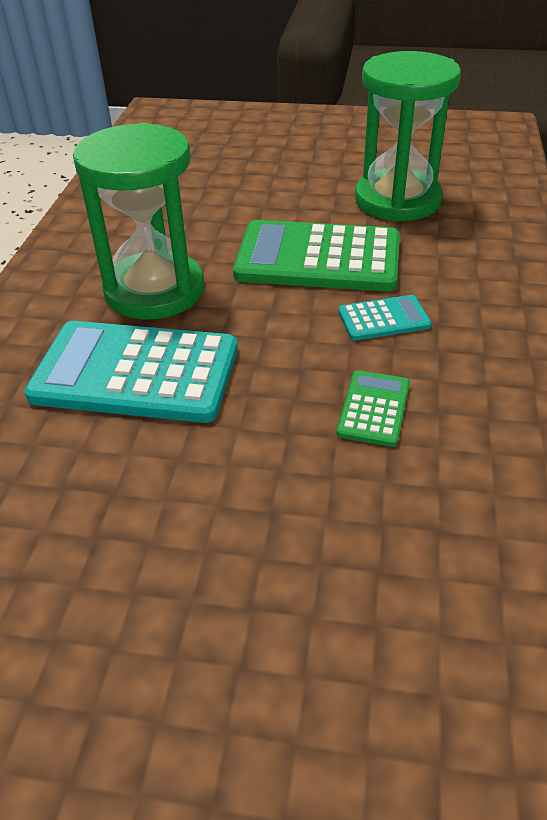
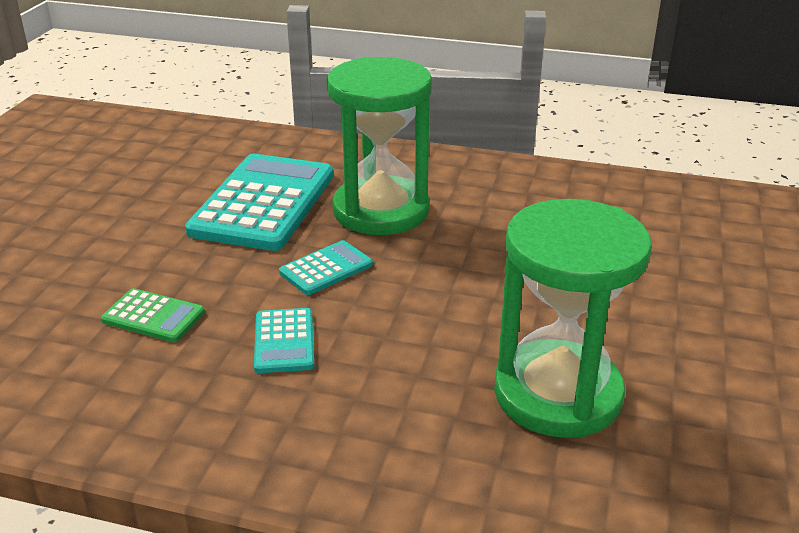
camera: 95 degrees right, 10 degrees down
green calculator [233,220,400,291] -> none
none -> turquoise calculator [279,240,373,295]

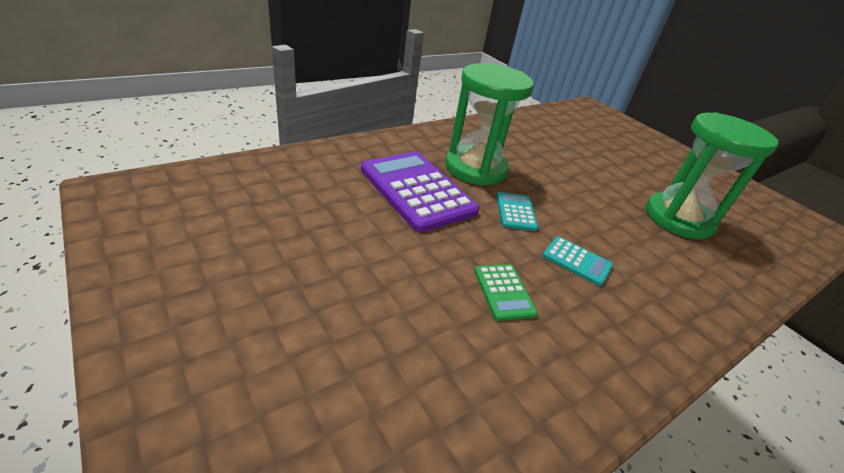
camera: 55 degrees left, 5 degrees up
green calculator [101,288,205,342] -> green calculator turned 105 degrees clockwise [474,264,538,321]
turquoise calculator [185,154,334,251] -> purple calculator [361,151,479,233]

